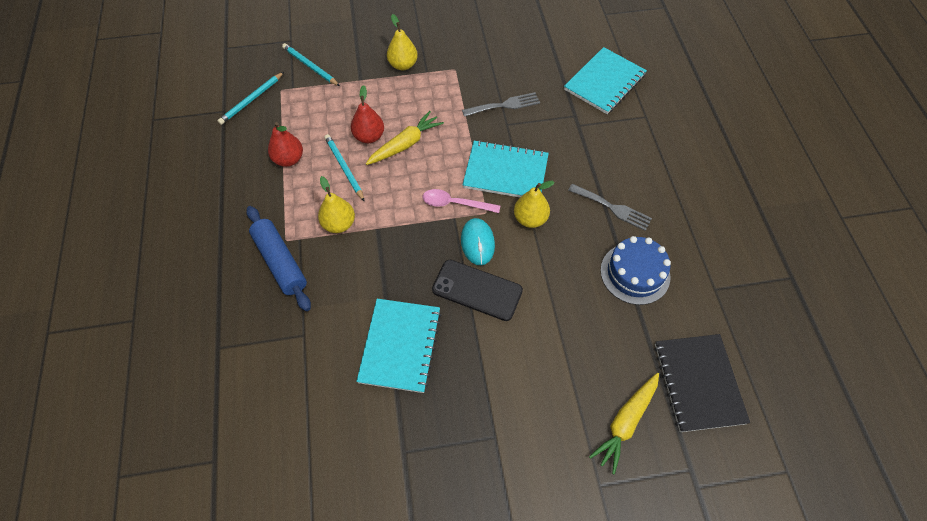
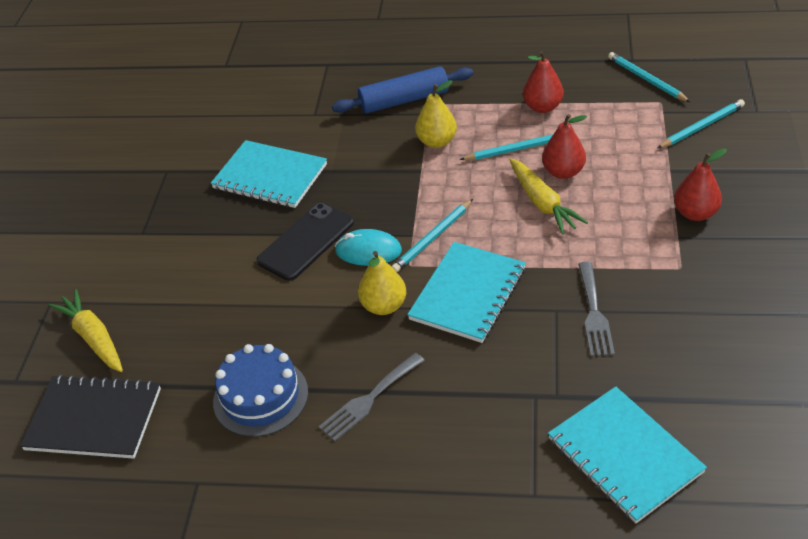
camera: 110 degrees right, 15 degrees down
yellow pear [387,14,418,70] -> red pear [674,148,727,221]
pink spoon [423,189,500,213] -> turquoise pencil [391,199,473,272]

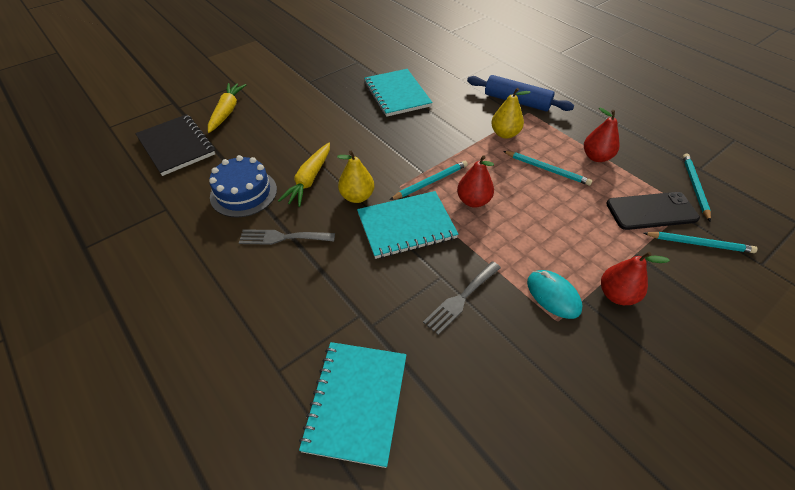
camera: 40 degrees right, 5 degrees up
black phone [256,203,354,281] -> black phone moved to [606,192,700,230]
turquoise mouse [335,229,402,266] -> turquoise mouse moved to [527,270,583,319]
turquoise pencil [391,199,473,272] -> turquoise pencil turned 150 degrees clockwise [390,161,468,200]
yellow carrot [509,158,588,234] -> yellow carrot moved to [278,143,330,207]
red pear [542,114,587,179] -> red pear moved to [457,156,494,208]

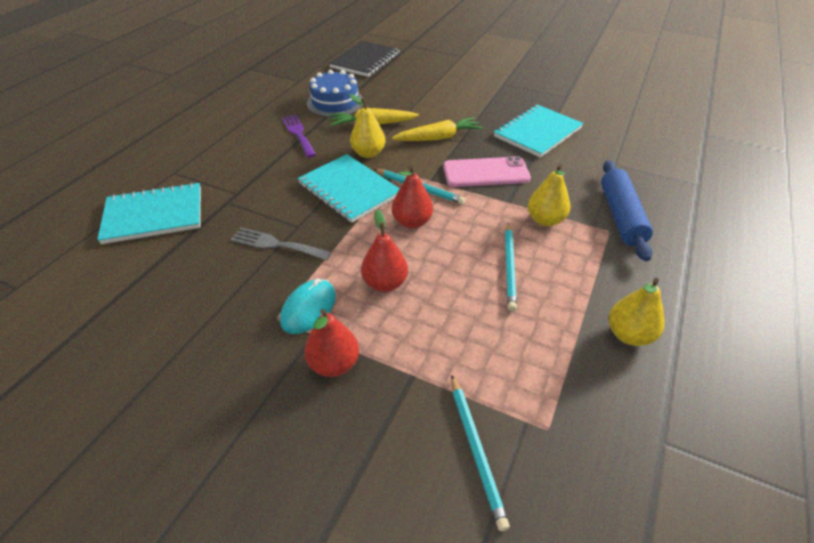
camera: 65 degrees right, 5 degrees down
yellow carrot [208,83,246,133] -> yellow carrot moved to [392,117,483,141]
grey fork [239,229,335,245] -> purple fork [282,115,316,158]
red pear [584,108,619,162] -> red pear moved to [361,209,408,292]
black phone [606,192,700,230] -> none
turquoise pencil [683,154,711,222] -> none
none -> pink phone [443,156,531,187]
none -> yellow pear [609,278,665,346]

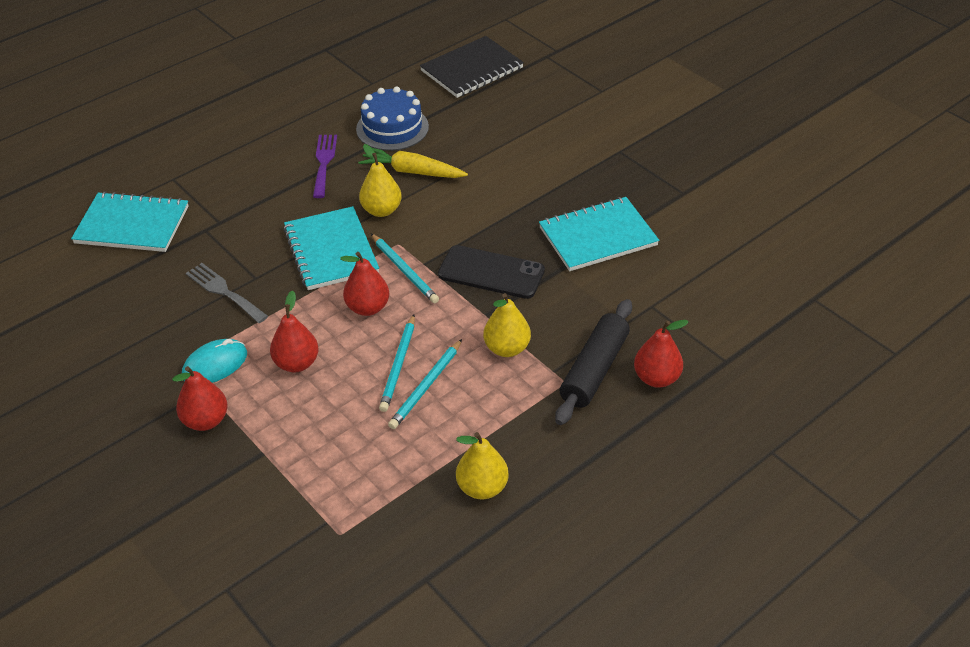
camera: 25 degrees right, 0 degrees up
yellow carrot [392,117,483,141] -> none
pink phone [443,156,531,187] -> black phone [438,245,545,299]
turquoise pencil [451,375,510,531] -> turquoise pencil moved to [379,314,415,412]
blue rolling pin [601,160,653,261] -> black rolling pin [555,299,632,425]
none -> red pear [634,320,689,388]

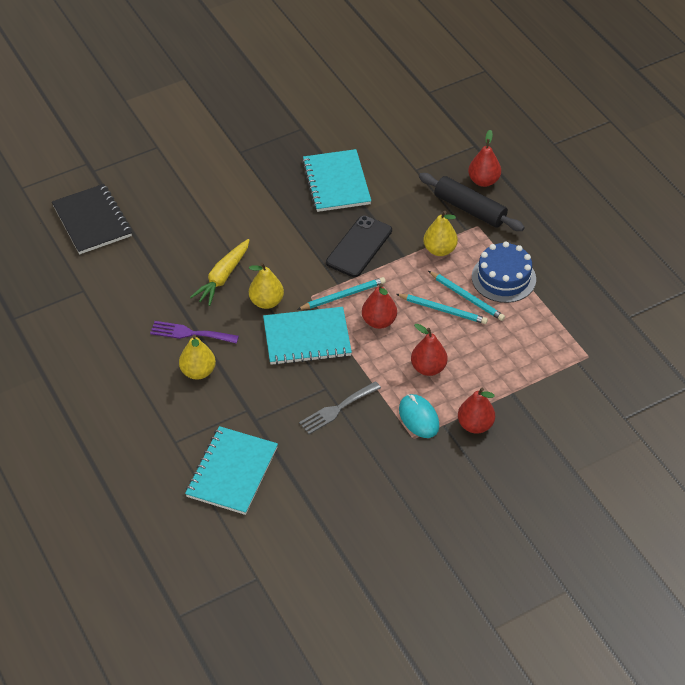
camera: 80 degrees left, 5 degrees up
blue cake [356,86,429,151] -> blue cake moved to [472,242,536,303]
yellow pear [456,432,509,499] -> yellow pear moved to [179,334,216,380]

